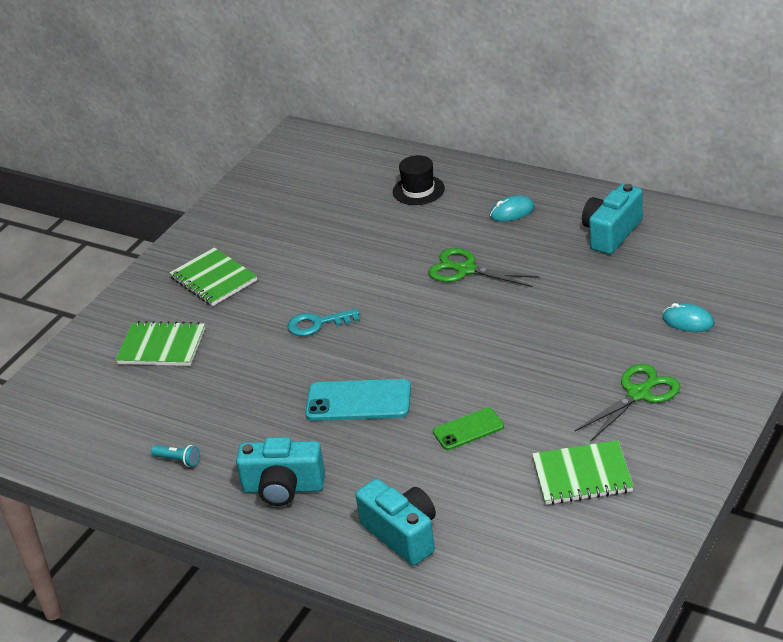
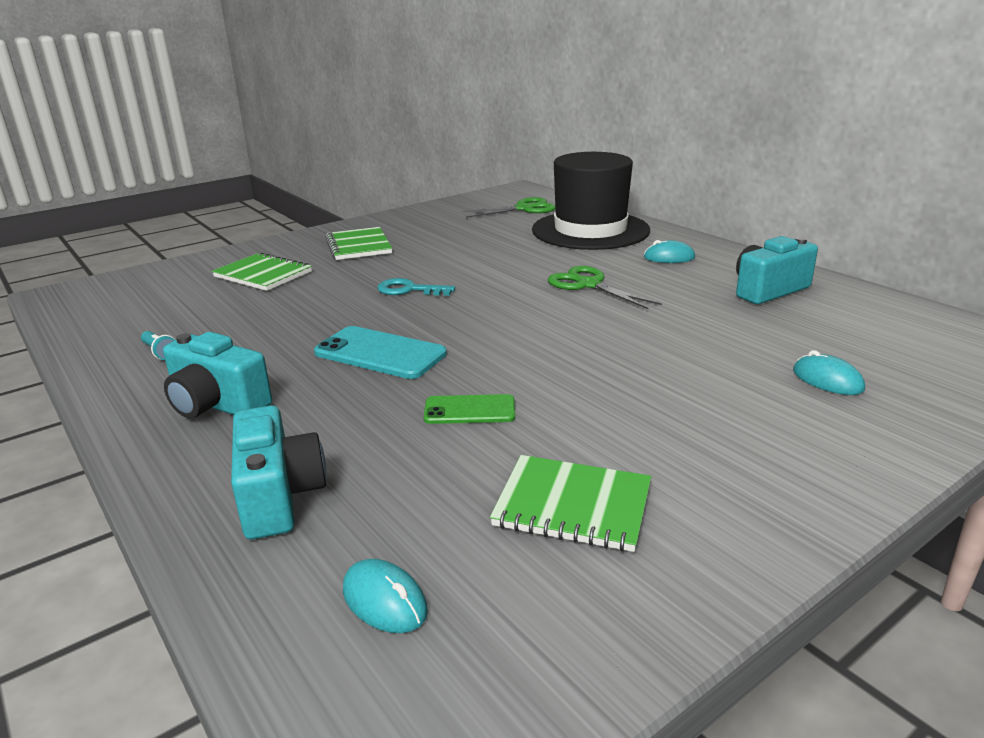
camera: 20 degrees right, 10 degrees down
black hat [393,155,445,205] -> black hat [532,152,650,250], size x2.25
green scissors [575,364,680,442] -> green scissors moved to [461,197,555,218]
none -> turquoise mouse [343,559,428,633]

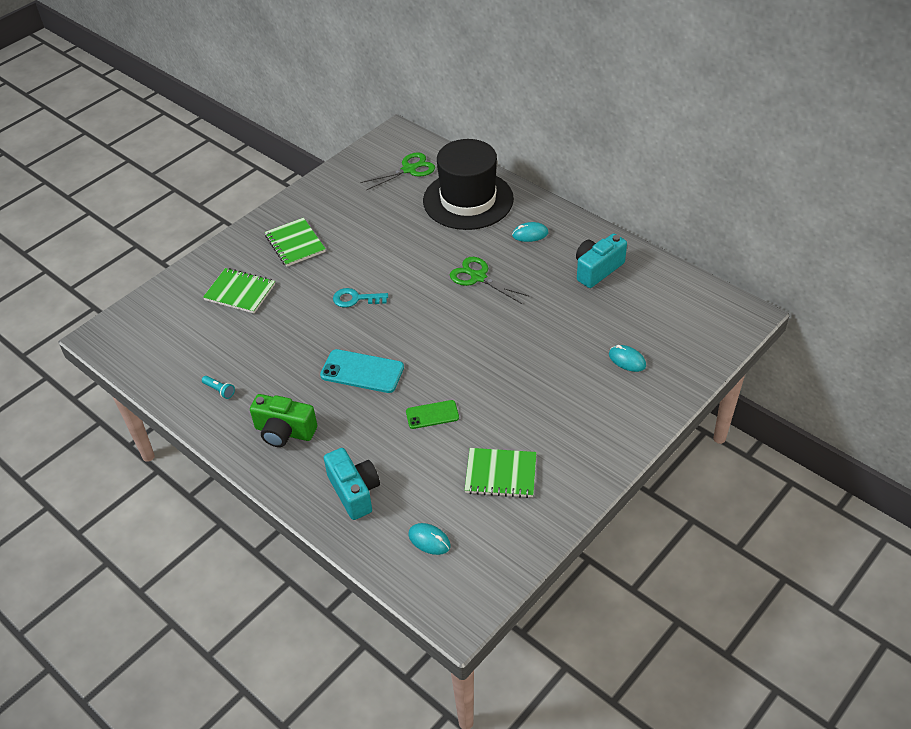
camera: 10 degrees left, 20 degrees up
turquoise camera [163,332,272,418] -> green camera [250,394,317,447]

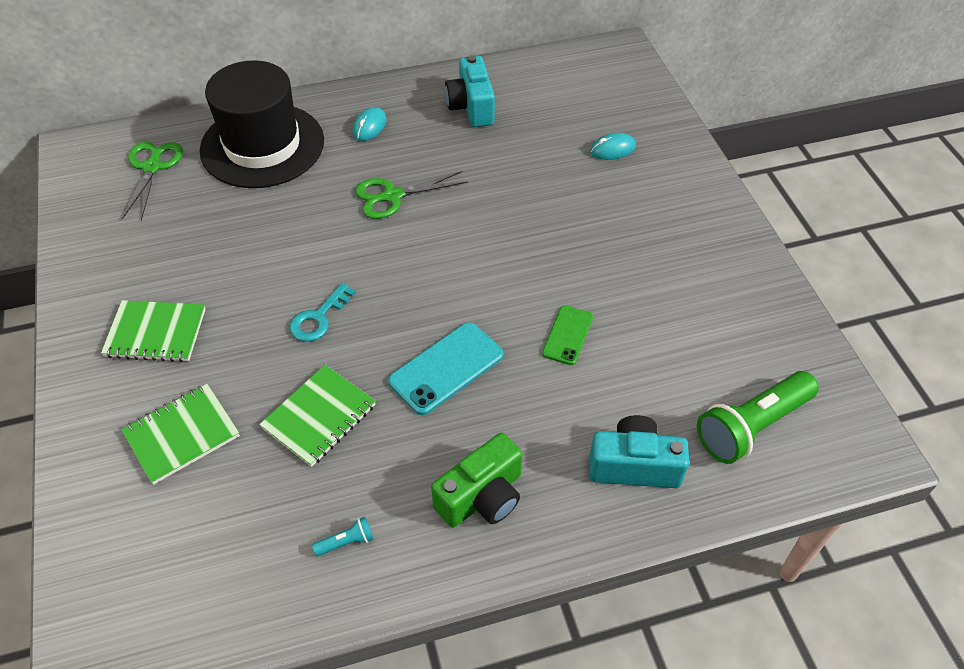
camera: 60 degrees left, 5 degrees up
turquoise mouse [409,523,451,555] -> green flashlight [697,371,819,464]
green notebook [465,448,537,498] -> green notebook moved to [259,365,376,467]

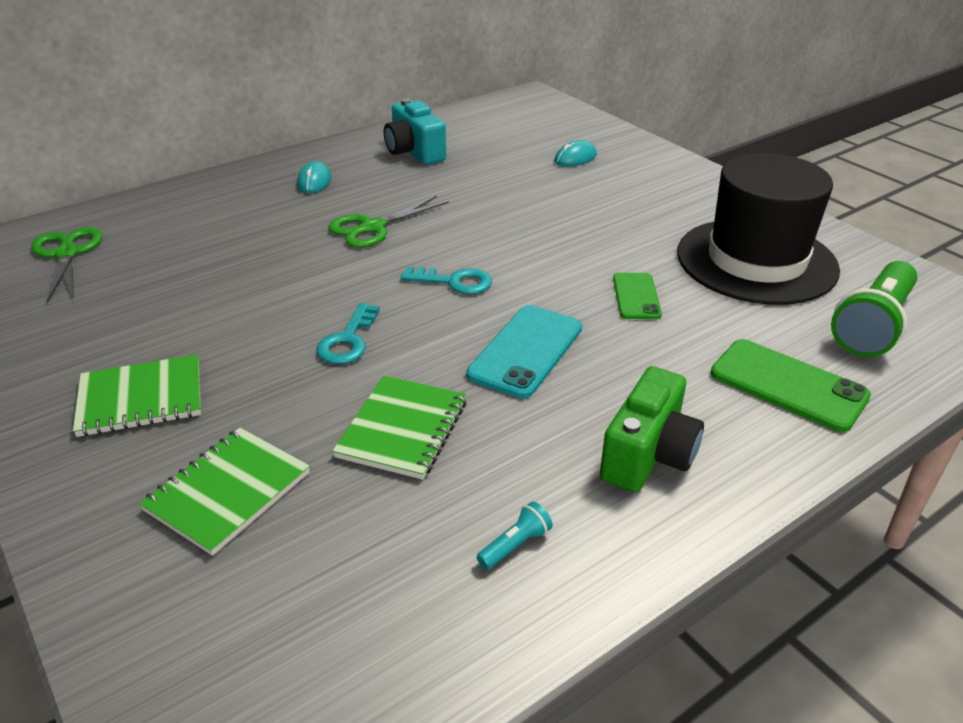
camera: 20 degrees left, 15 degrees down
black hat [200,60,324,188] -> black hat moved to [677,153,840,305]
turquoise camera [589,415,689,488] -> green phone [710,339,871,432]
none -> turquoise key [401,266,492,294]

